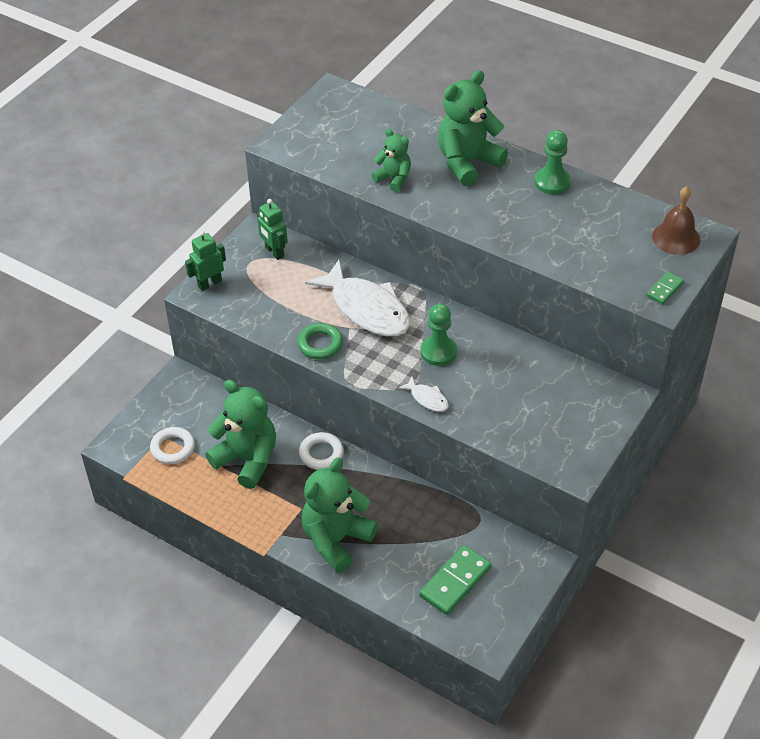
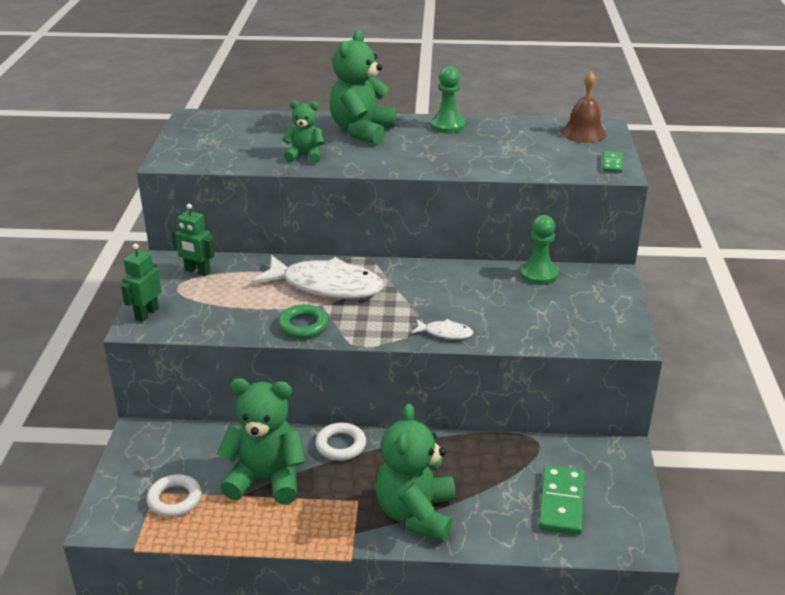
camera: 30 degrees left, 15 degrees down
green pawn [421,304,457,366] -> green pawn moved to [520,215,558,285]

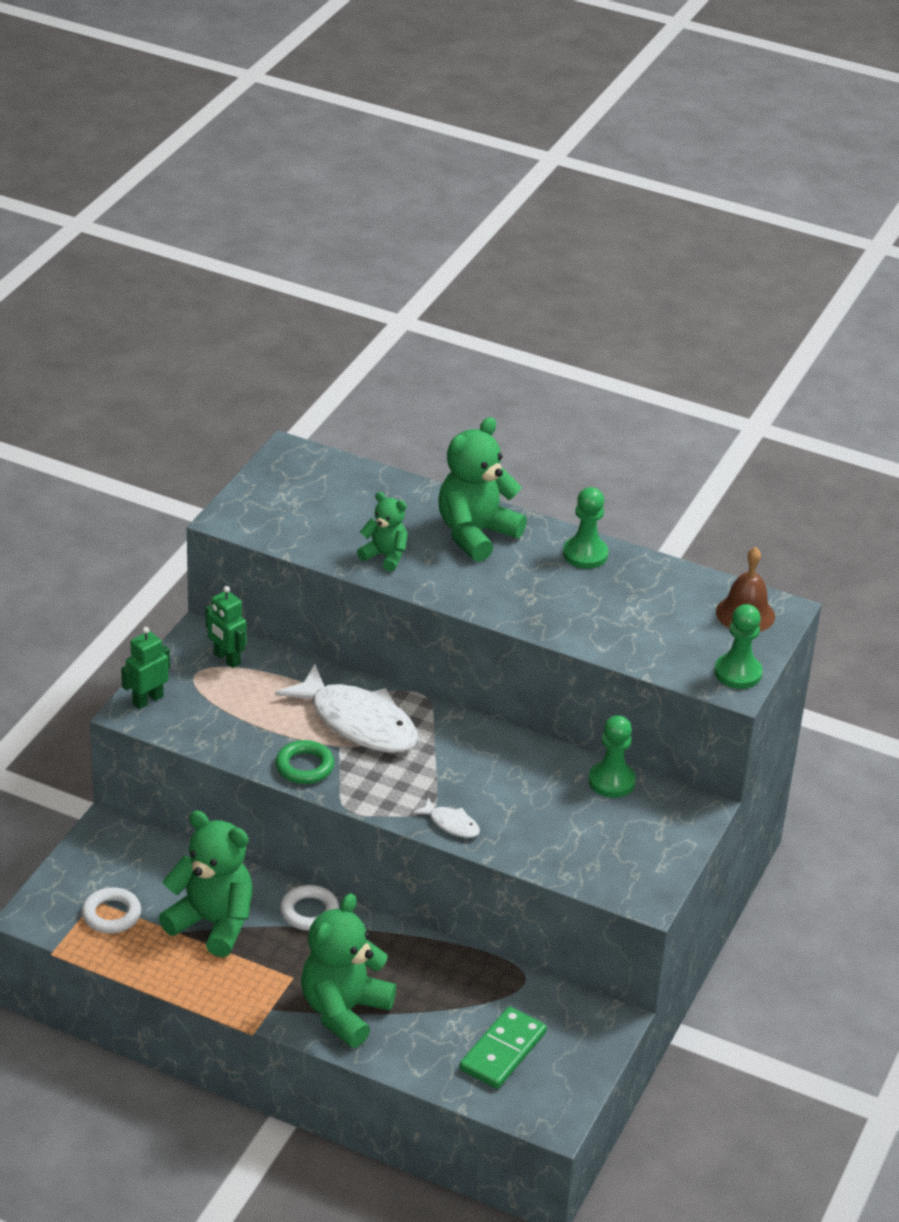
camera: 20 degrees right, 5 degrees up
green domino [602,151,623,173] -> green pawn [714,604,763,689]

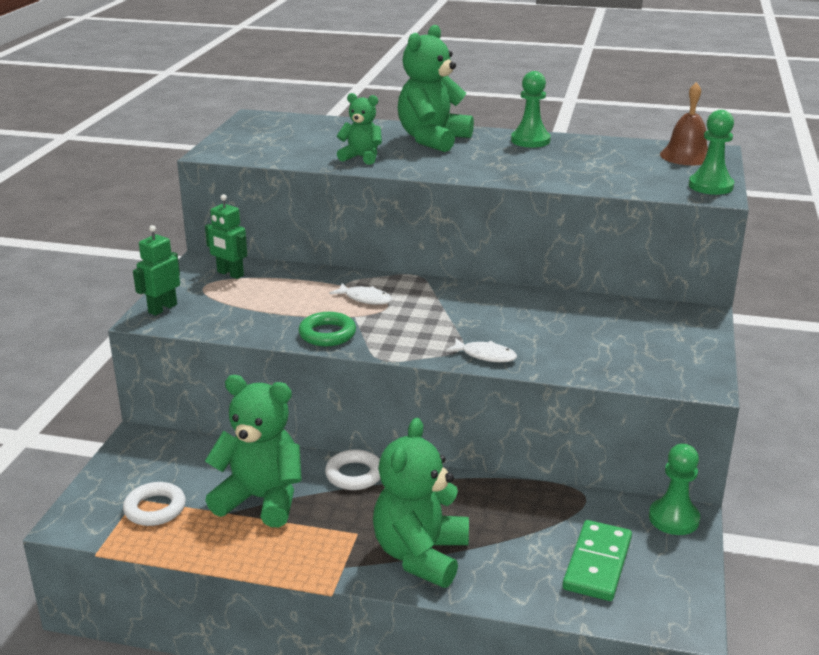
camera: 10 degrees left, 10 degrees down
white fish [275,664,418,753] -> white fish [329,283,392,305], size x0.43
green pawn [588,715,636,798] -> green pawn moved to [649,444,700,535]

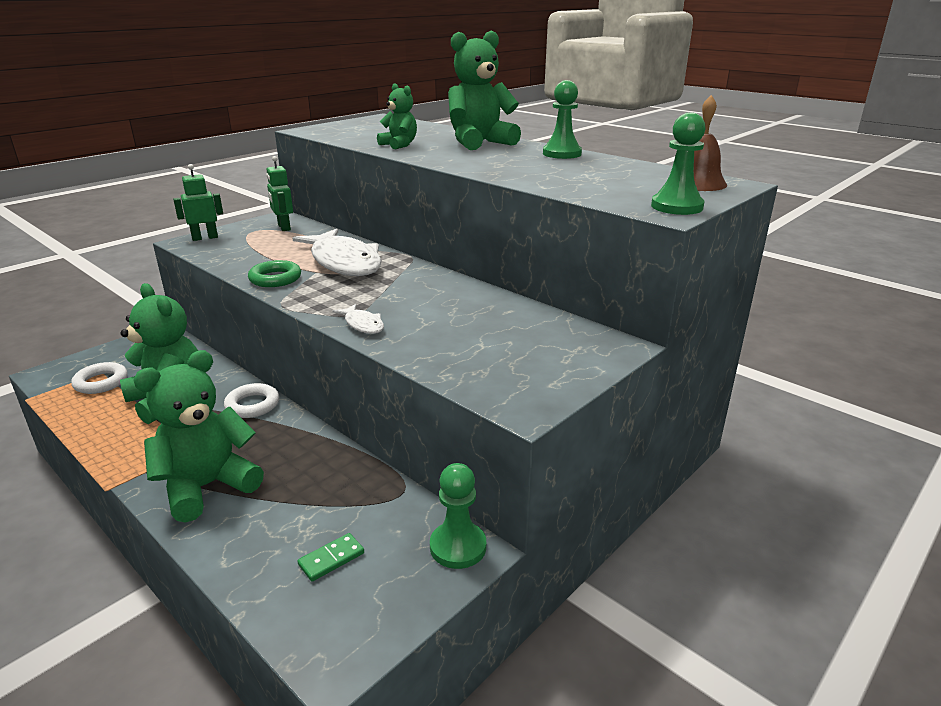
camera: 30 degrees right, 0 degrees up
white fish [329,283,392,305] -> white fish [293,229,381,276], size x2.30
green domino [563,520,632,601] -> green domino [298,533,364,581], size x0.54

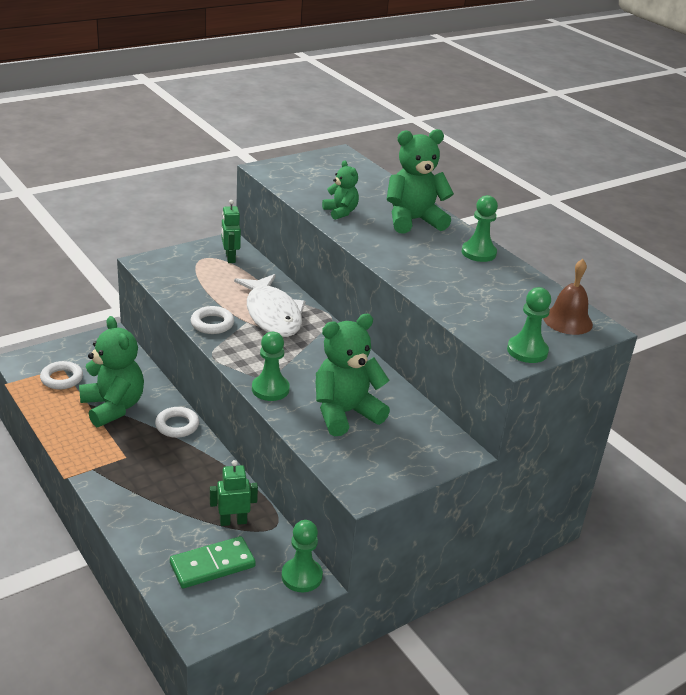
camera: 10 degrees right, 5 degrees up
green teddy bear [133,350,264,523] -> green teddy bear moved to [316,314,390,436]
green robot [173,164,223,241] -> green robot moved to [210,460,258,526]
green ring [248,260,301,287] -> white ring [191,306,234,334]
green domino [298,533,364,581] -> green domino [170,536,256,588], size x1.84
white fish [333,304,384,334] -> green pawn [252,332,290,401]

